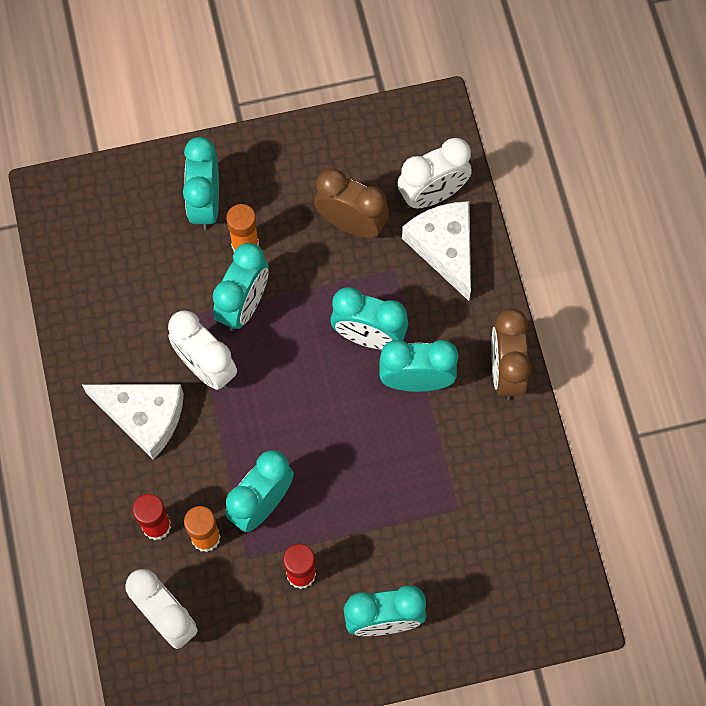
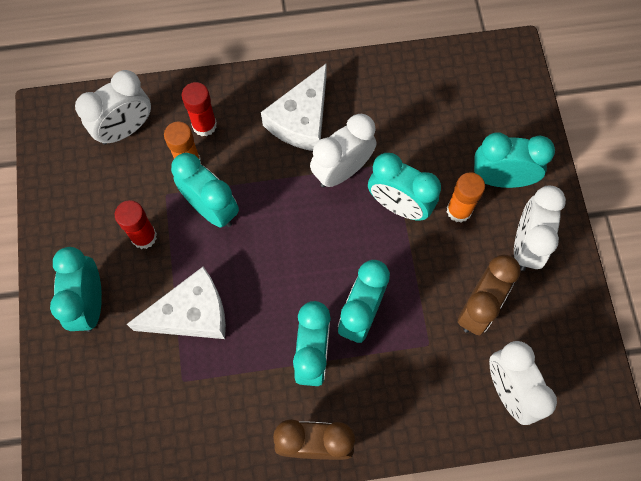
camera: 95 degrees right, 0 degrees up
white cheese [402,201,471,301] -> white cheese moved to [127,266,226,339]
none -> white clock [514,185,566,271]

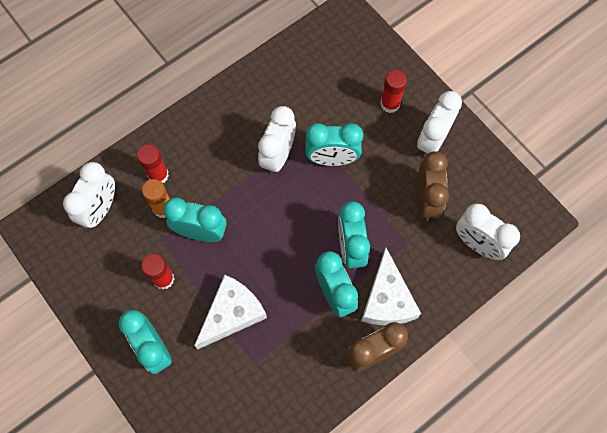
camera: 30 degrees left, 0 degrees up
white cheese [261,63,327,151] -> white cheese moved to [361,248,421,325]
orange glue stick [447,172,485,223] -> none
turquoise clock [474,132,555,188] -> red glue stick [380,70,407,113]
white clock [514,185,566,271] -> white clock turned 45 degrees clockwise [417,91,462,158]

